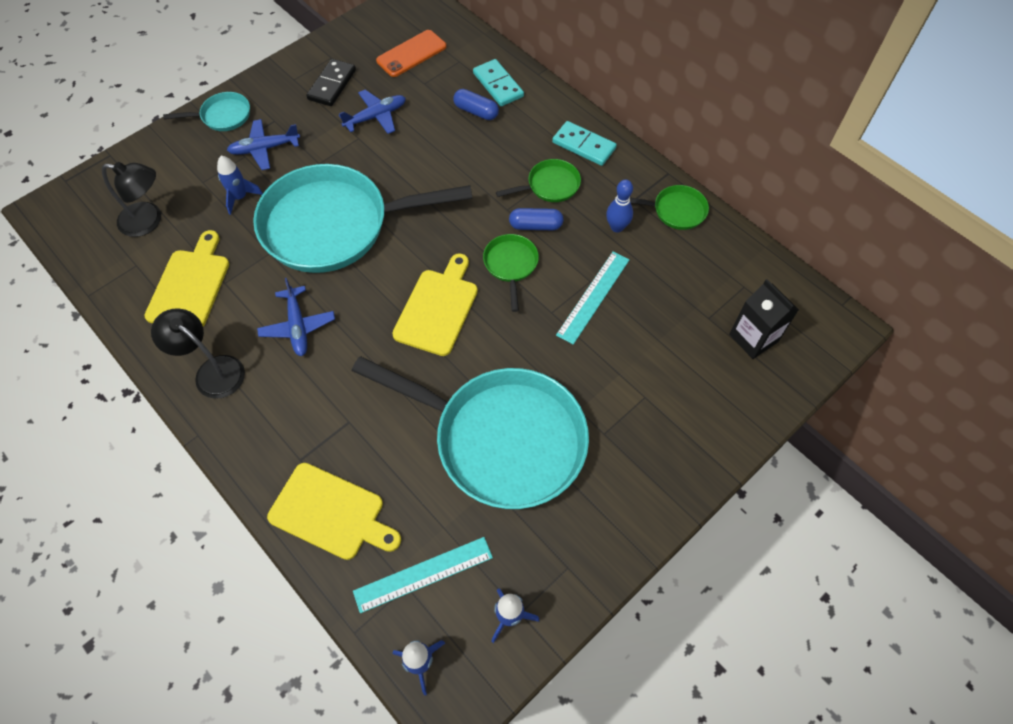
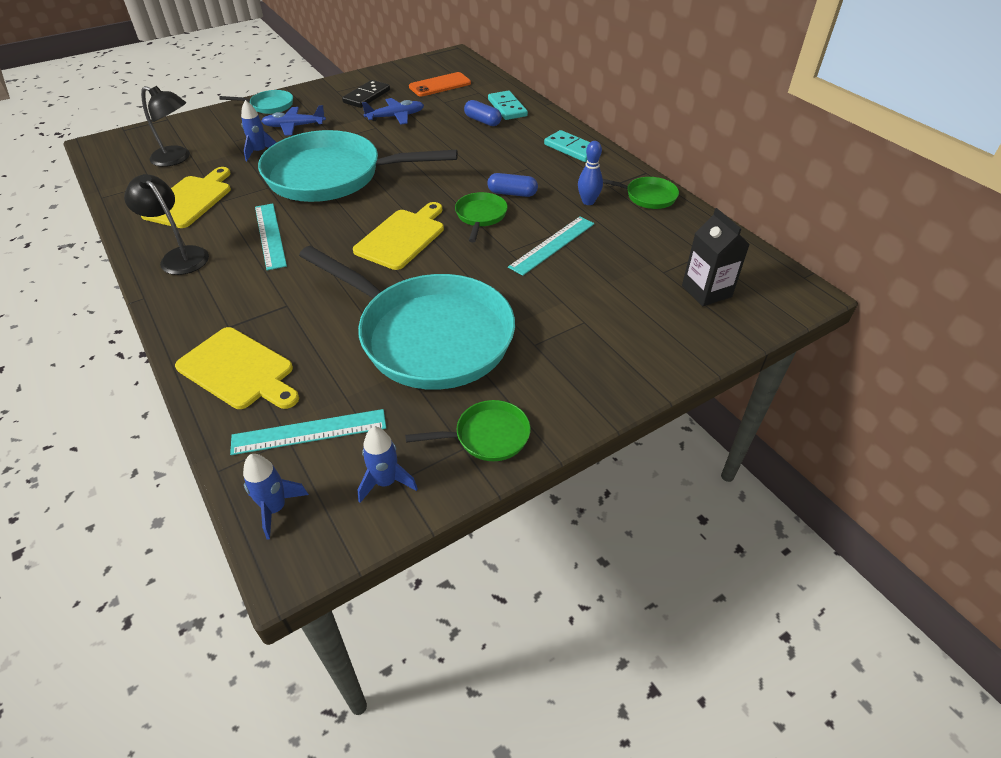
camera: 10 degrees right, 15 degrees down
blue plane [257,278,335,356] -> turquoise ruler [255,204,287,270]
green pan [496,159,581,202] -> green pan moved to [405,400,531,461]

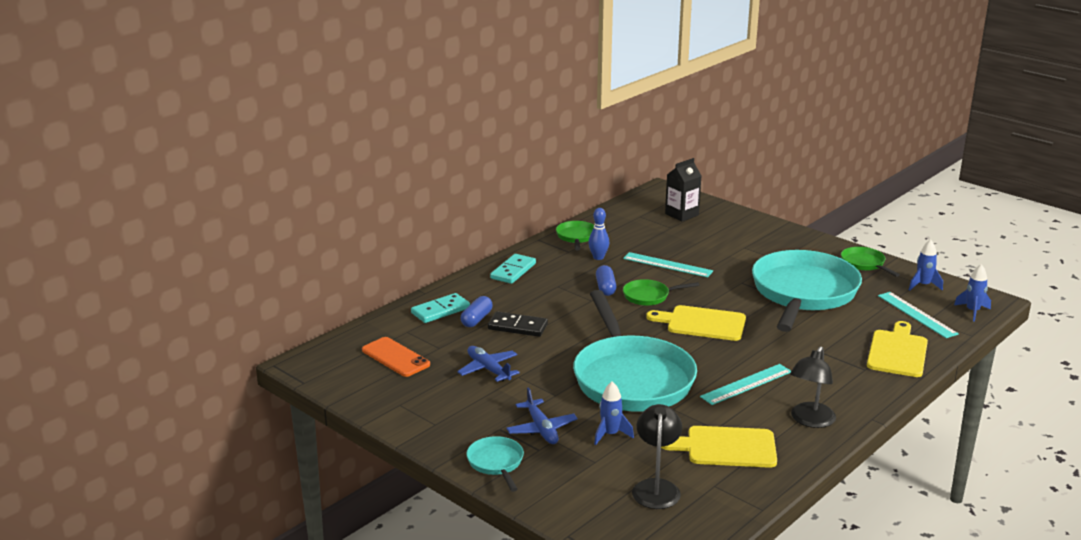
camera: 105 degrees left, 20 degrees down
black domino [342,80,390,108] -> black domino moved to [488,312,548,337]

